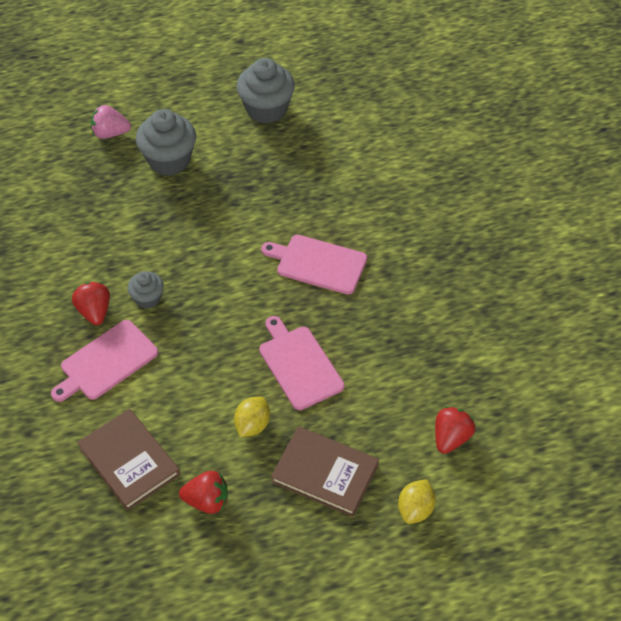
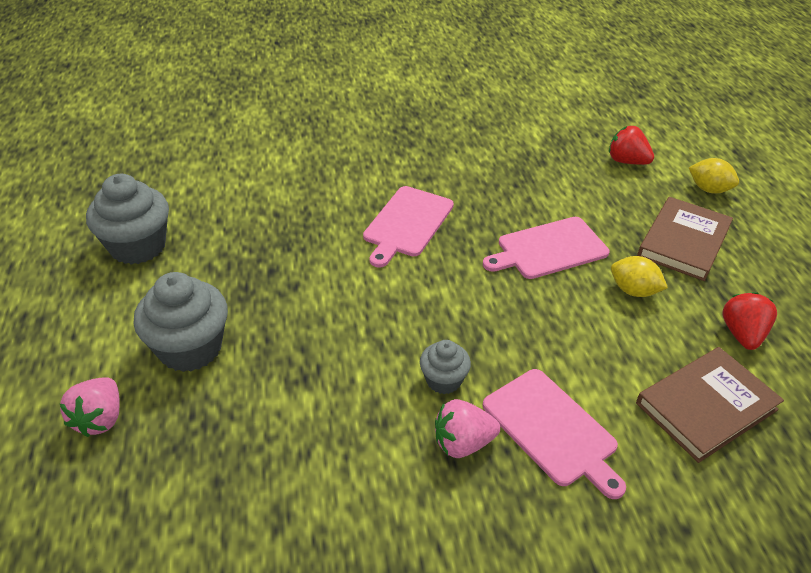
camera: 85 degrees left, 10 degrees down
red strawberry [72,282,110,325] -> pink strawberry [435,399,500,458]

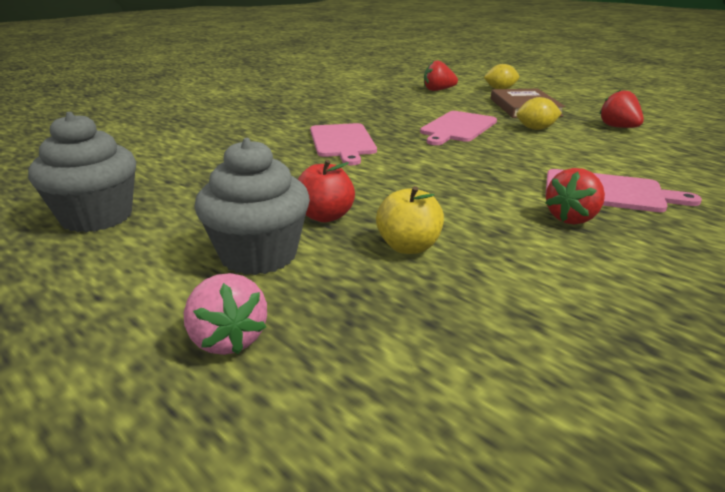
camera: 35 degrees left, 15 degrees down
grey cupcake [420,340,471,394] -> none
pink strawberry [435,399,500,458] -> red strawberry [545,168,605,225]
brown book [636,347,784,463] -> none
none -> red apple [298,160,355,222]
none -> yellow apple [376,186,444,254]

